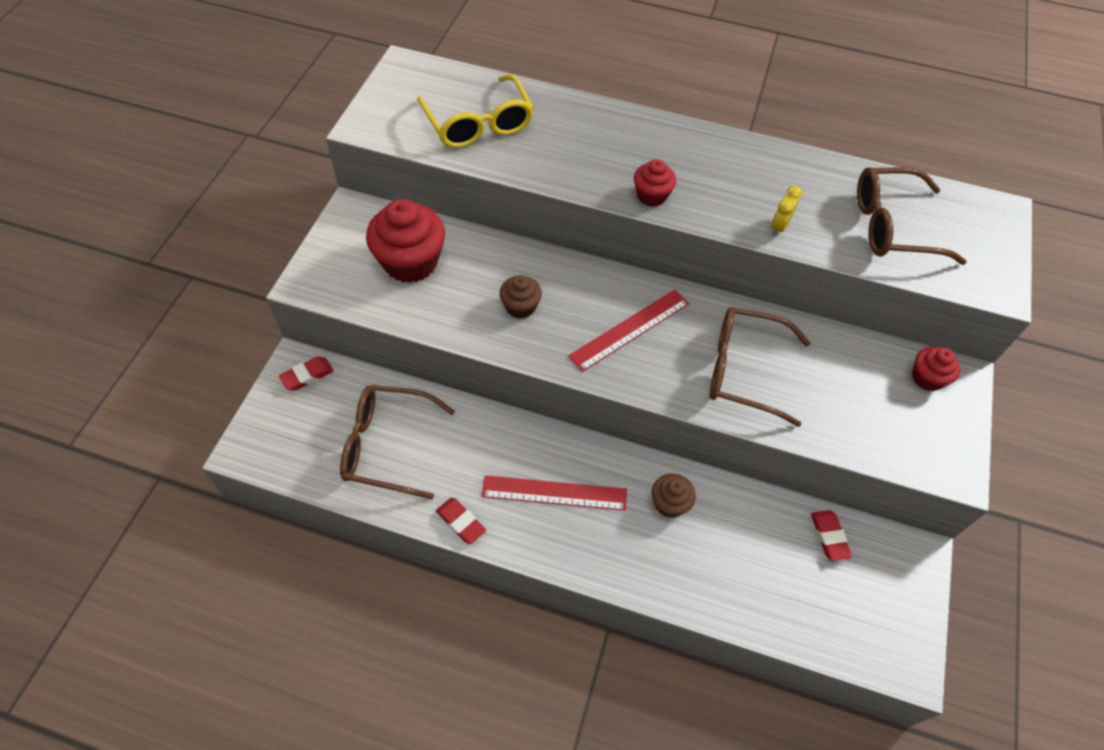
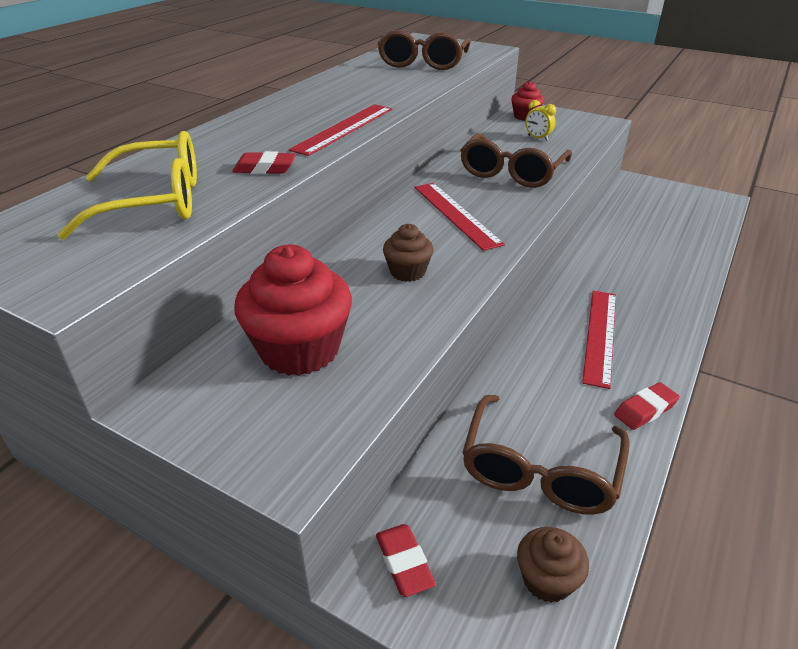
camera: 75 degrees left, 20 degrees down
red cupcake [634,159,676,207] -> red ruler [289,104,392,156]
brown cupcake [652,474,696,518] -> brown cupcake moved to [517,527,589,603]
yellow clock [771,186,802,236] -> yellow clock moved to [525,100,556,141]
red eraser [811,510,852,561] -> red eraser moved to [232,151,296,174]

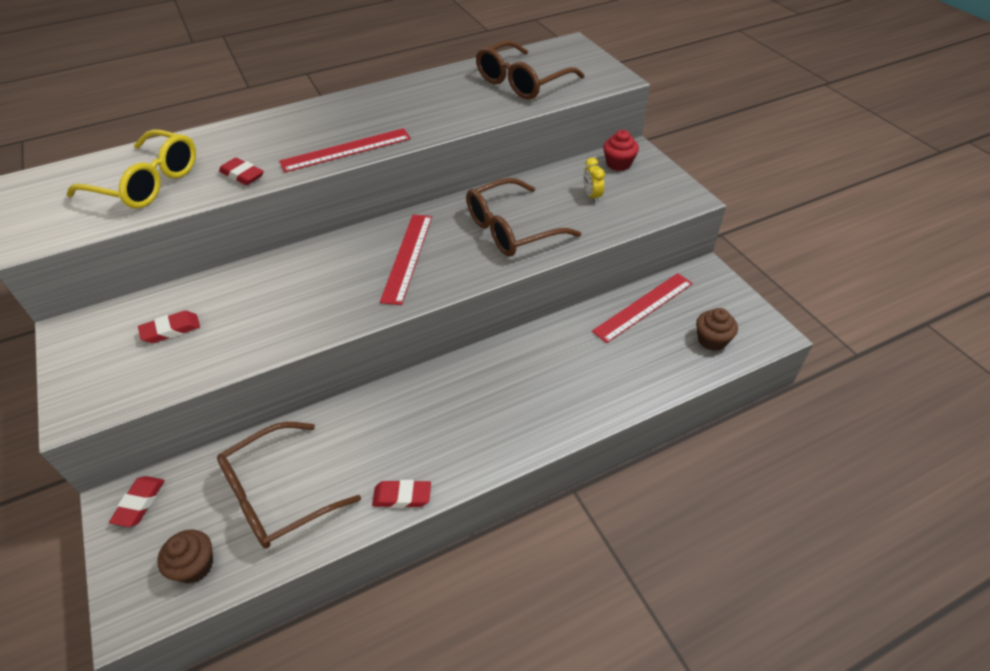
camera: 35 degrees right, 10 degrees up
red cupcake [234,245,352,376] -> red eraser [138,311,200,343]
brown cupcake [383,224,434,282] -> brown cupcake moved to [696,308,738,351]
red ruler [582,291,616,389] -> red ruler moved to [592,273,693,343]

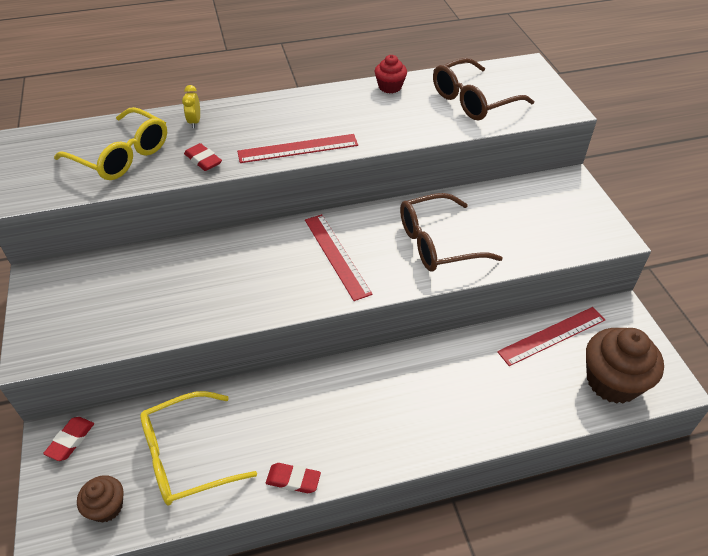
camera: 10 degrees right, 0 degrees up
red eraser [138,311,200,343] -> none
brown glasses [217,422,361,549] -> yellow glasses [140,391,257,506]
red ruler [380,215,432,305] -> red ruler turned 45 degrees counterclockwise [305,214,373,301]
yellow clock [583,157,605,203] -> yellow clock moved to [182,85,200,128]
red cupcake [603,130,639,171] -> red cupcake moved to [375,55,407,93]
brown cupcake [696,308,738,351] -> brown cupcake [586,328,664,404], size x1.88

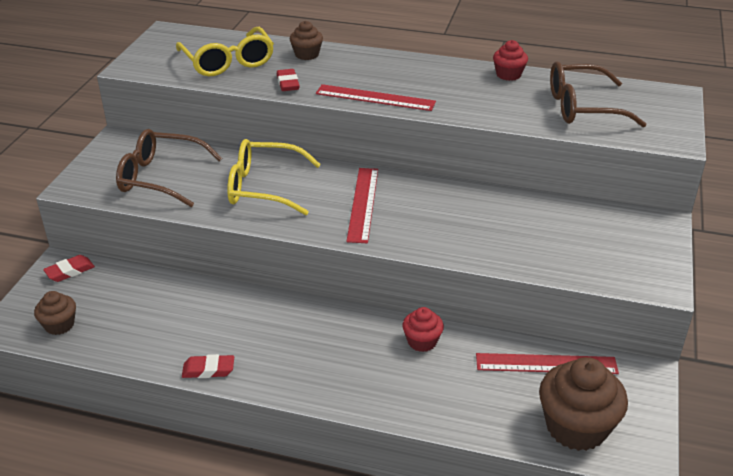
camera: 30 degrees right, 10 degrees down
yellow glasses [140,391,257,506] -> yellow glasses moved to [227,139,321,215]
yellow clock [182,85,200,128] -> brown cupcake [290,21,323,60]
red eraser [266,463,321,493] -> red eraser turned 45 degrees counterclockwise [182,354,234,378]
brown glasses [400,193,503,272] -> brown glasses moved to [116,129,222,207]
none -> red cupcake [403,307,444,352]

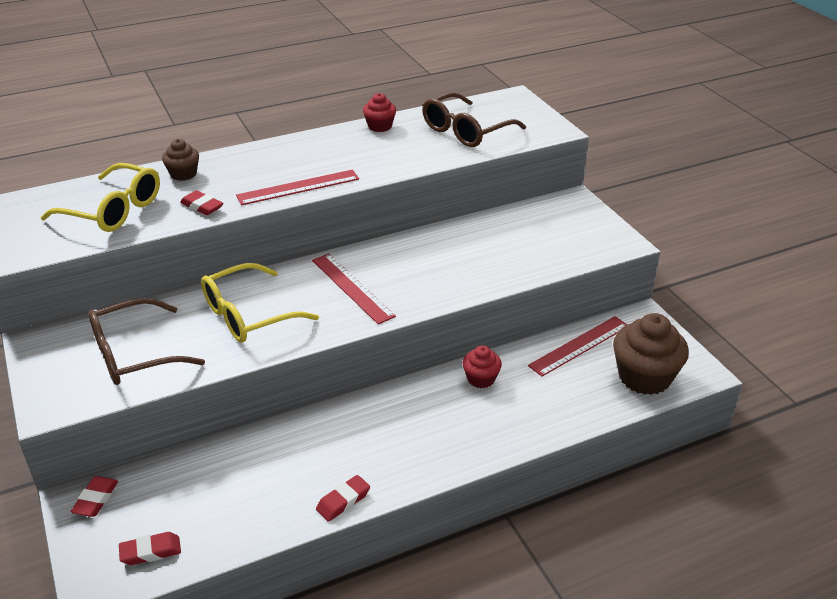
camera: 40 degrees left, 0 degrees up
brown cupcake [34,291,76,335] -> red eraser [119,532,181,565]

